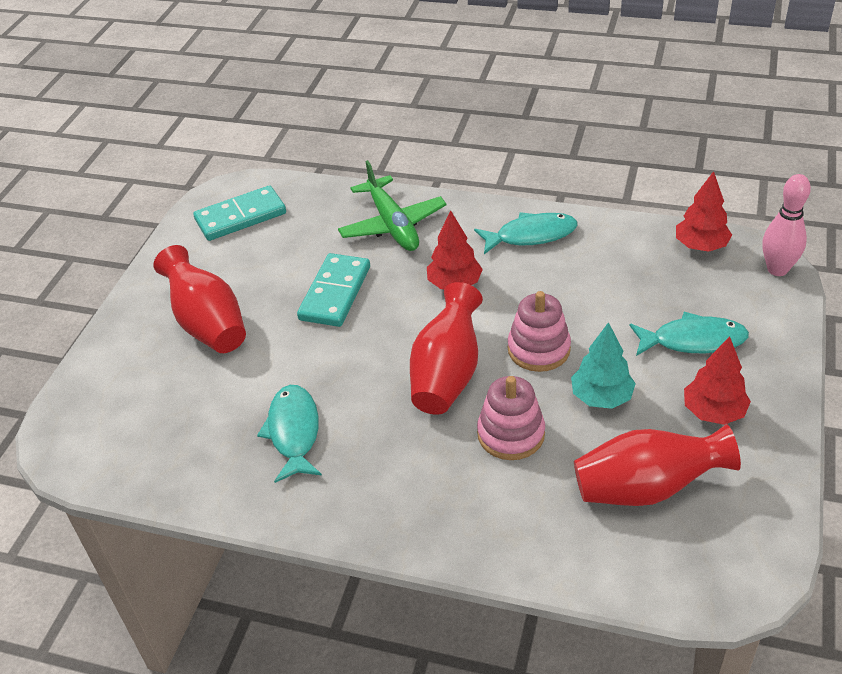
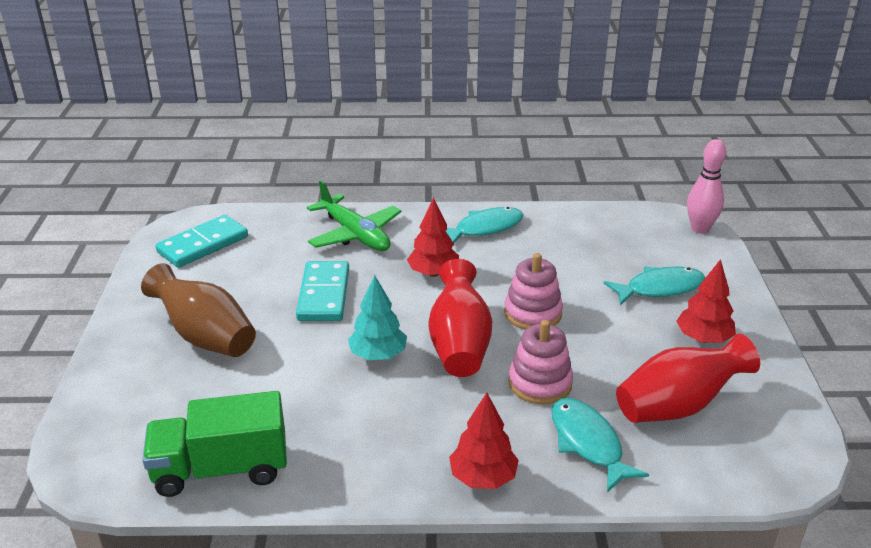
camera: 20 degrees left, 10 degrees down
red vase [154,245,246,353] -> brown vase [141,263,256,357]
turquoise fish [257,385,322,483] -> turquoise fish moved to [552,398,649,492]
turquoise tree [571,322,636,409] -> turquoise tree moved to [348,275,407,360]
red tree [676,171,732,252] -> red tree moved to [449,393,519,489]
none -> green truck [142,391,287,497]

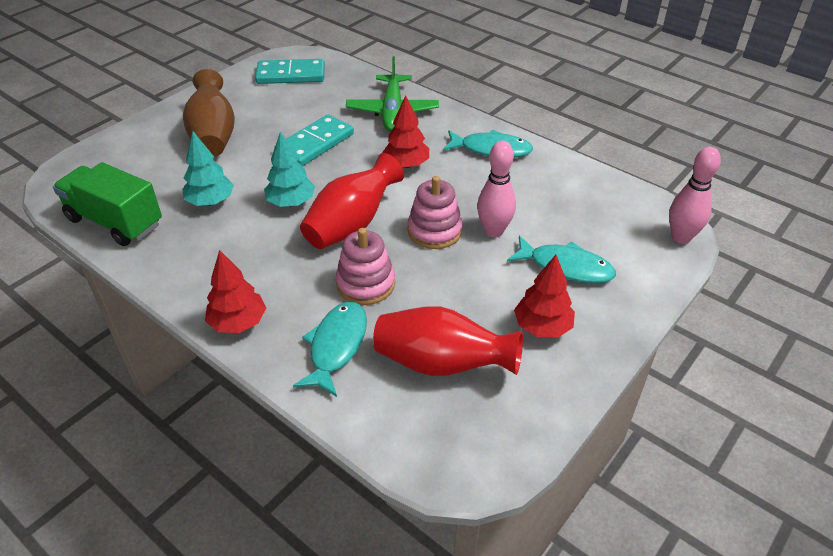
camera: 40 degrees right, 10 degrees up
none -> turquoise tree [182,131,234,206]
none -> pink bowling pin [477,141,516,237]

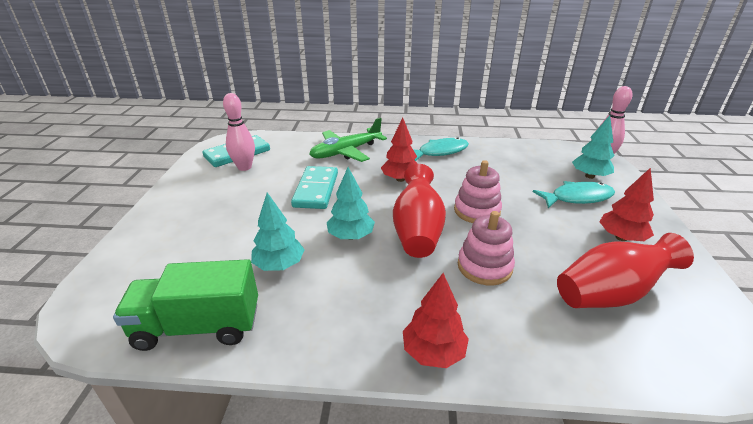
camera: 35 degrees left, 10 degrees down
brown vase [183,69,235,157] -> none
turquoise fish [293,302,367,397] -> none
green plane [346,56,439,131] -> green plane turned 90 degrees clockwise [309,118,387,162]
pink bowling pin [477,141,516,237] -> pink bowling pin moved to [223,93,255,171]
none -> turquoise tree [572,115,615,179]

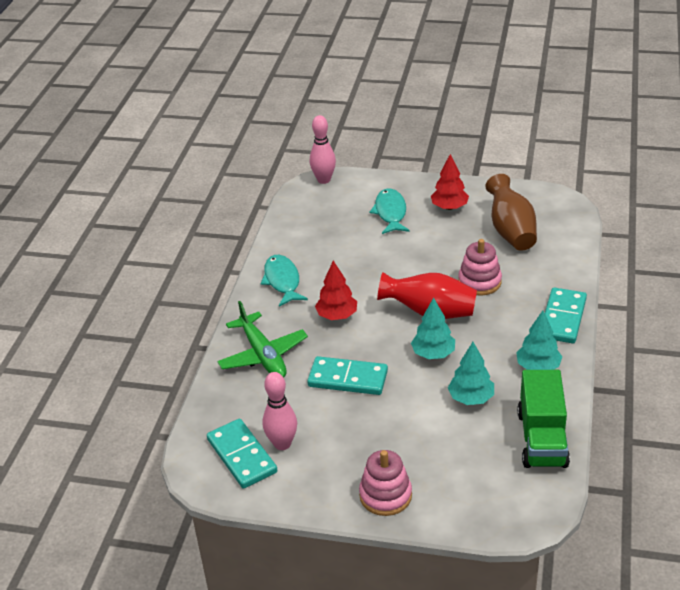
camera: 80 degrees left, 5 degrees up
red tree [403,273,469,368] -> turquoise domino [545,288,587,343]
pink stacking toy [454,160,502,223] -> pink stacking toy moved to [359,450,412,516]
red vase [557,233,694,308] -> brown vase [485,174,537,251]
turquoise tree [572,115,615,179] -> turquoise tree moved to [516,311,562,370]

